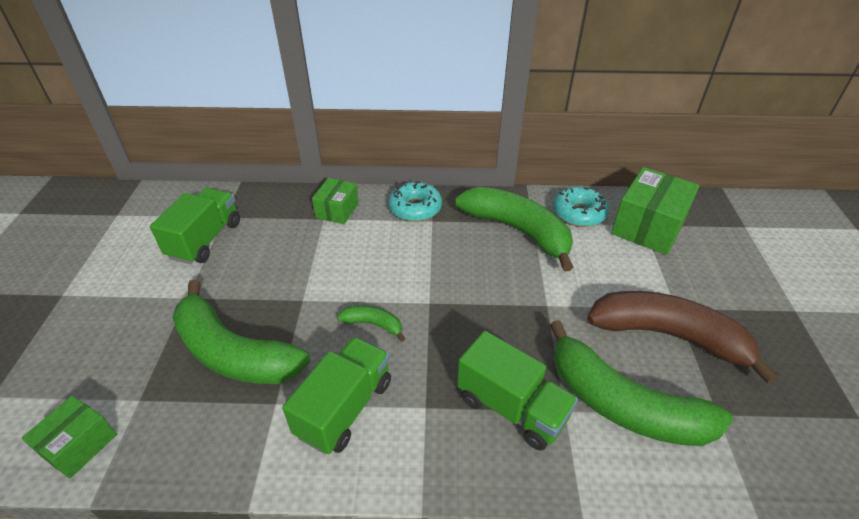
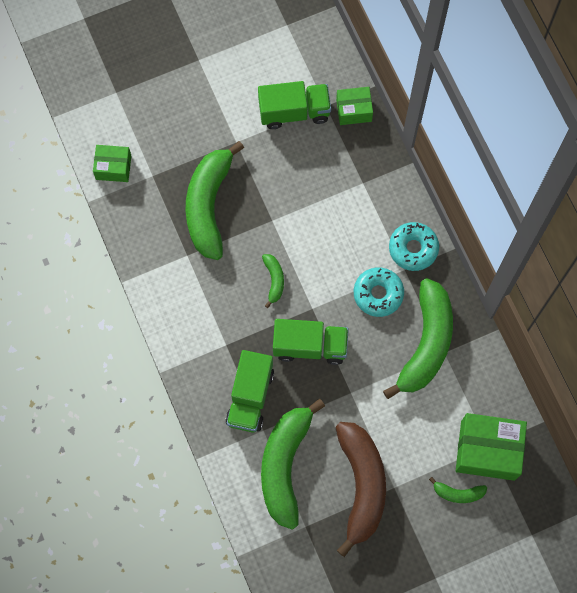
camera: 65 degrees right, 30 degrees up
green truck [282,337,391,454] -> green truck moved to [273,319,349,365]
green box [312,178,359,224] -> green box moved to [336,87,373,125]
turquoise donut [553,187,609,227] -> turquoise donut moved to [354,267,404,317]
none -> green banana [429,477,487,503]

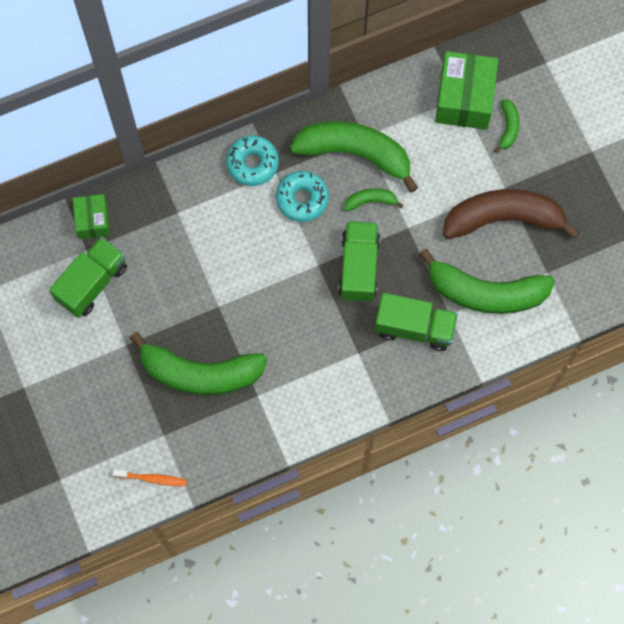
camera: 90 degrees left, 0 degrees up
green box [93,145,131,182] -> orange toothbrush [113,470,187,486]
green truck [258,81,331,129] -> green truck turned 45 degrees clockwise [49,237,127,318]
green banana [262,254,284,308] -> green banana moved to [344,188,403,211]

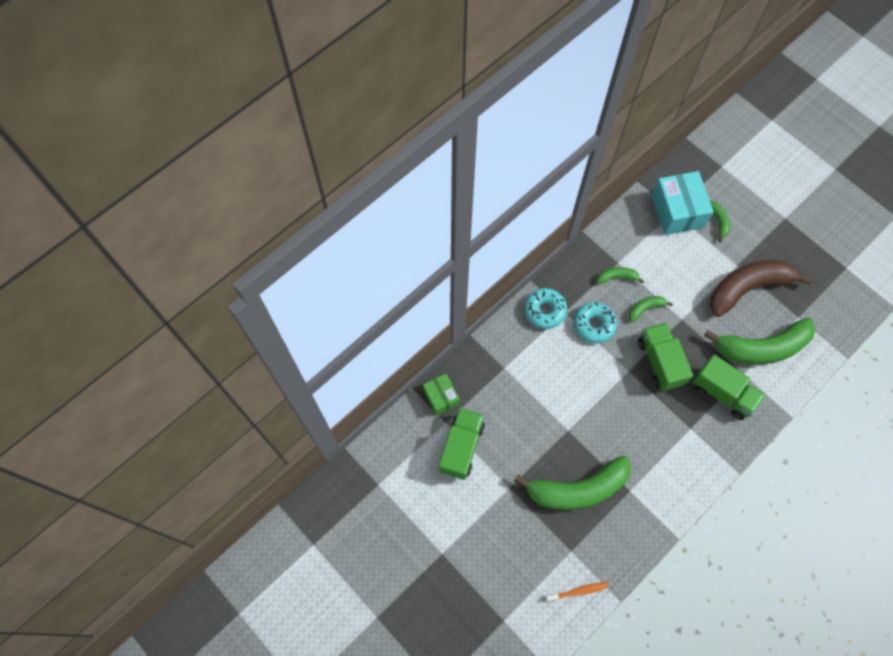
camera: 20 degrees left, 5 degrees down
green banana [290,121,418,193] -> green banana [597,267,644,284], size x0.44
green truck [375,293,458,351] -> green truck turned 45 degrees clockwise [693,355,766,420]
green box [435,51,499,130] -> turquoise box [651,171,714,235]

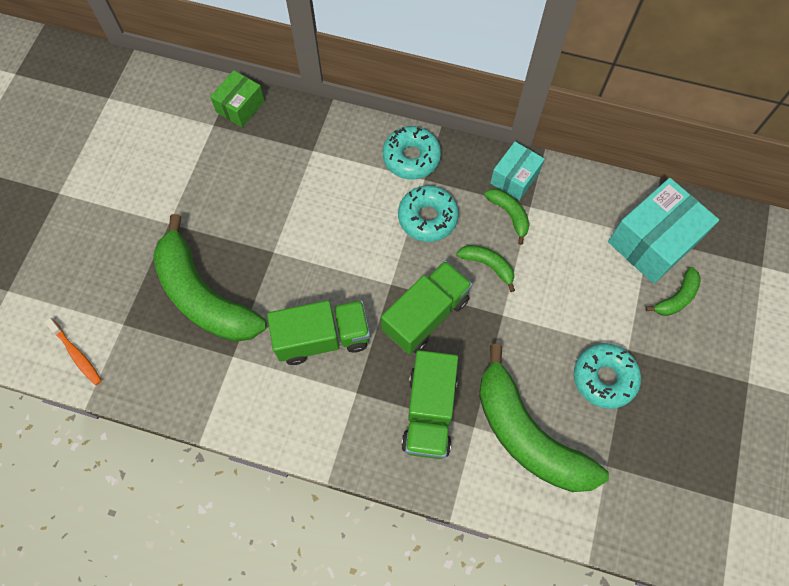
camera: 60 degrees right, 0 degrees up
green truck [439,408,485,480] -> green truck moved to [267,300,370,365]
brown banana [710,260,812,317] -> turquoise donut [574,343,641,409]
none -> turquoise box [490,142,545,201]

